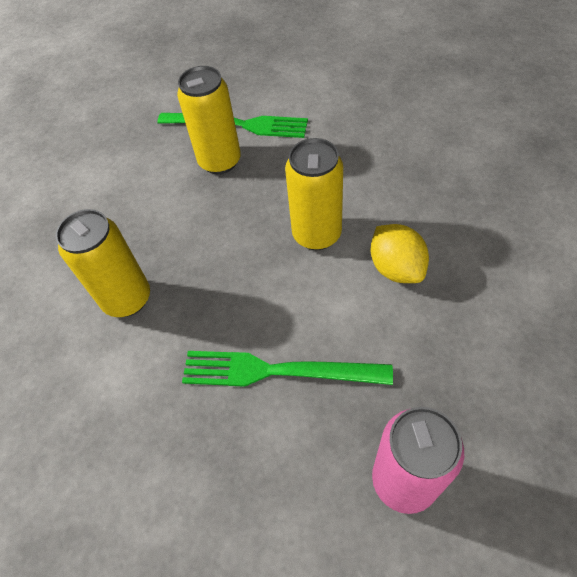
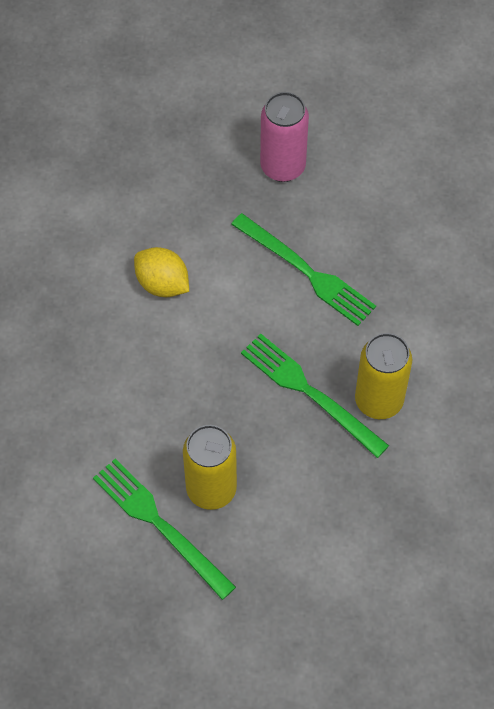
camera: 150 degrees left, 5 degrees up
yellow can [285,138,343,250] -> none
yellow lemon [371,224,429,283] -> yellow lemon turned 60 degrees counterclockwise [134,247,189,297]
none -> green fork [241,334,389,458]

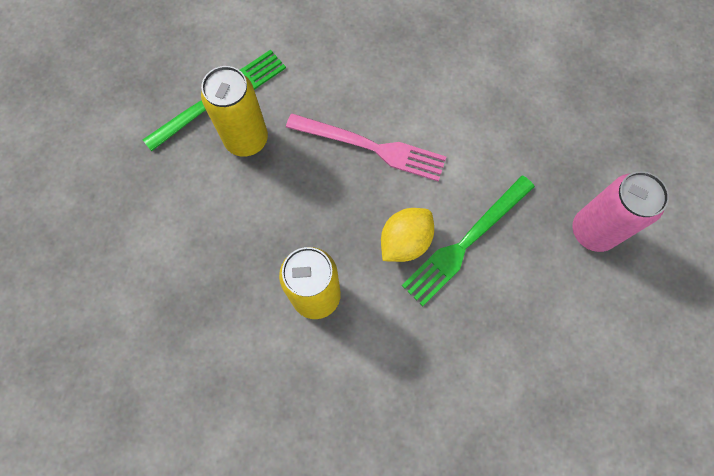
camera: 95 degrees right, 10 degrees up
yellow lemon [134,247,189,297] -> yellow lemon moved to [381,208,434,262]
green fork [241,334,389,458] -> none
none -> pink fork [286,113,446,182]

